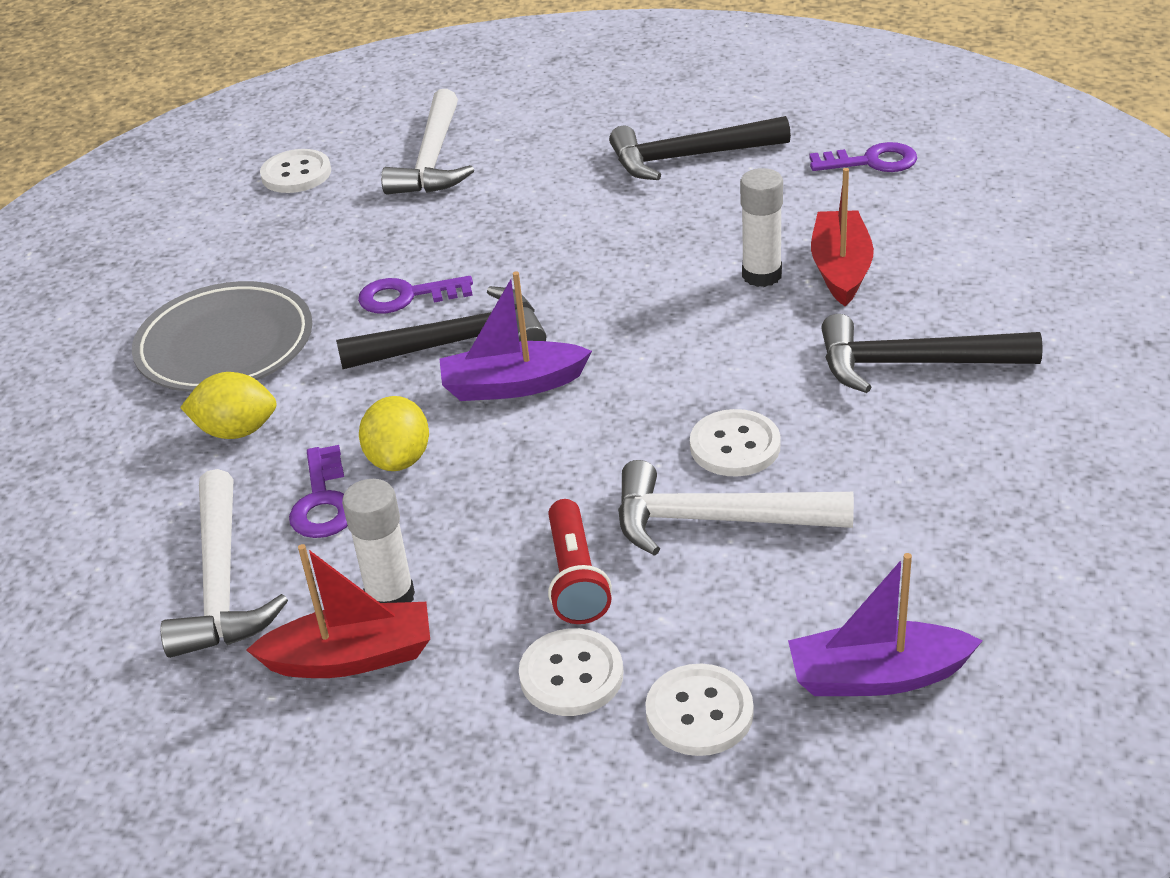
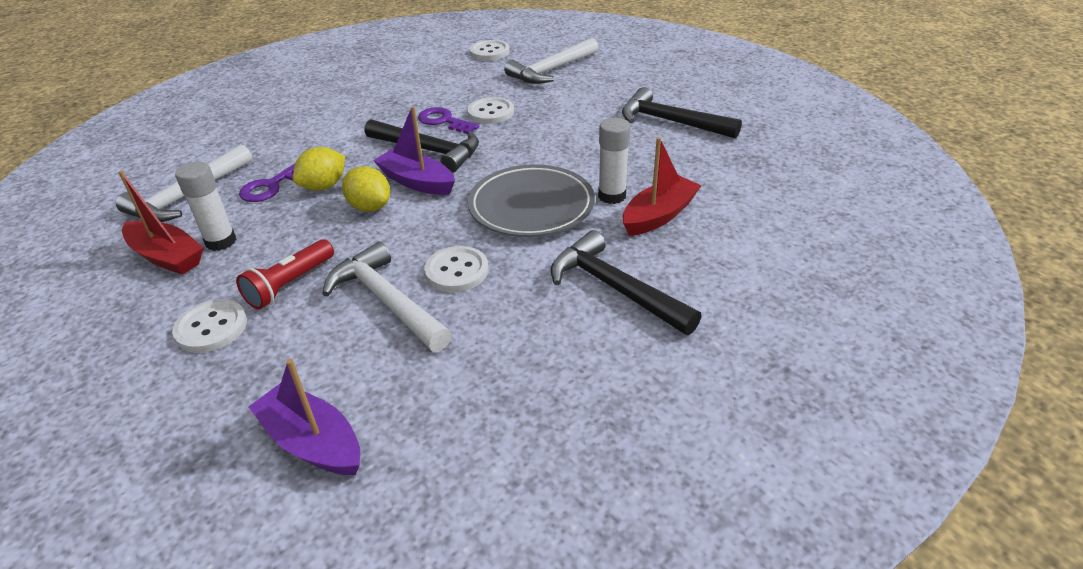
camera: 40 degrees right, 0 degrees up
grey plate [132,281,312,392] -> grey plate moved to [468,165,595,237]
yellow lemon [180,372,277,439] -> yellow lemon moved to [342,166,390,212]
white button [645,664,754,756] -> white button moved to [467,97,514,124]
purple key [809,142,917,172] -> none

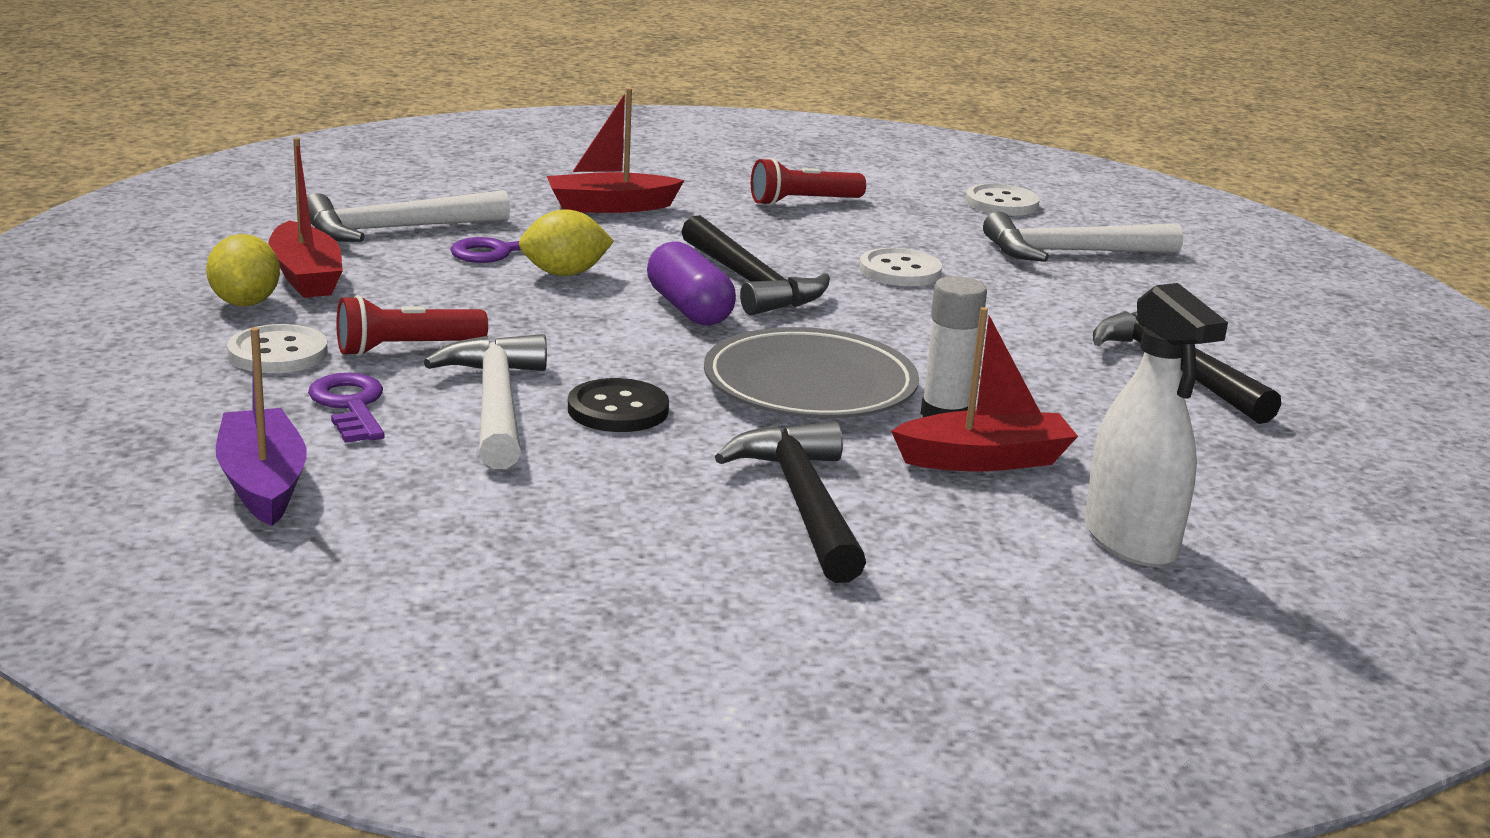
camera: 30 degrees right, 15 degrees down
white glue stick [175,162,237,251] -> none
yellow lemon [342,166,390,212] -> yellow lemon moved to [206,234,280,307]
purple boat [373,106,455,195] -> purple capsule [647,241,736,325]
purple key [418,107,479,134] -> purple key moved to [308,373,385,443]
white button [424,246,489,292] -> black button [568,378,669,432]
none -> red boat [547,88,684,213]
none -> red flashlight [751,158,866,206]
none -> white spray bottle [1085,283,1228,567]

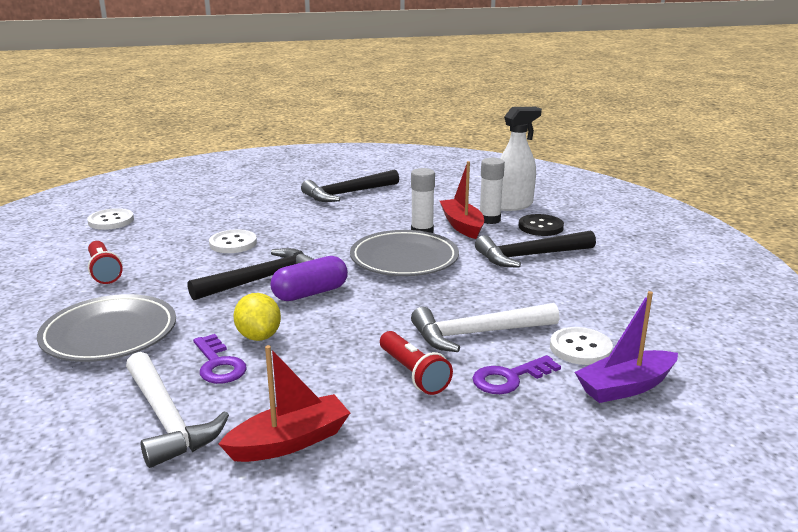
camera: 95 degrees left, 0 degrees up
yellow lemon [206,234,280,307] -> none
white button [227,324,328,373] -> white button moved to [550,327,613,365]
red boat [547,88,684,213] -> grey plate [37,294,176,362]
black button [568,378,669,432] -> black button moved to [519,214,564,236]
white hammer [983,212,1183,262] -> none
none -> white glue stick [480,158,505,224]

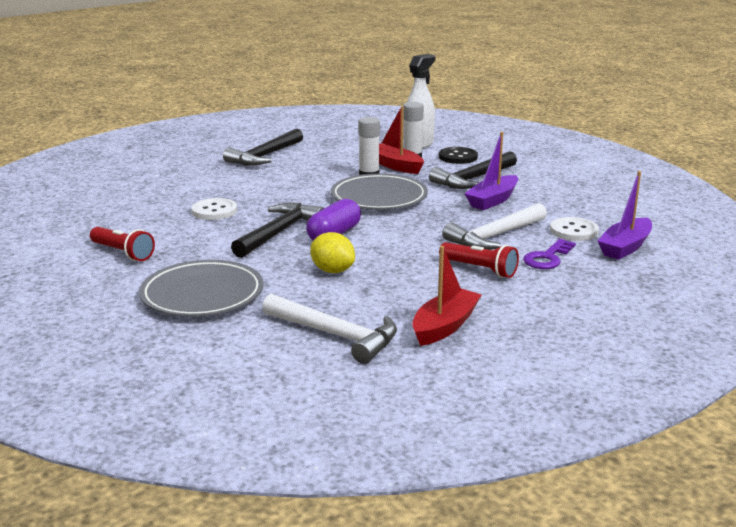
camera: 25 degrees left, 0 degrees up
white button [87,208,134,230] -> none
purple key [193,334,247,384] -> none
none -> purple boat [464,132,518,210]

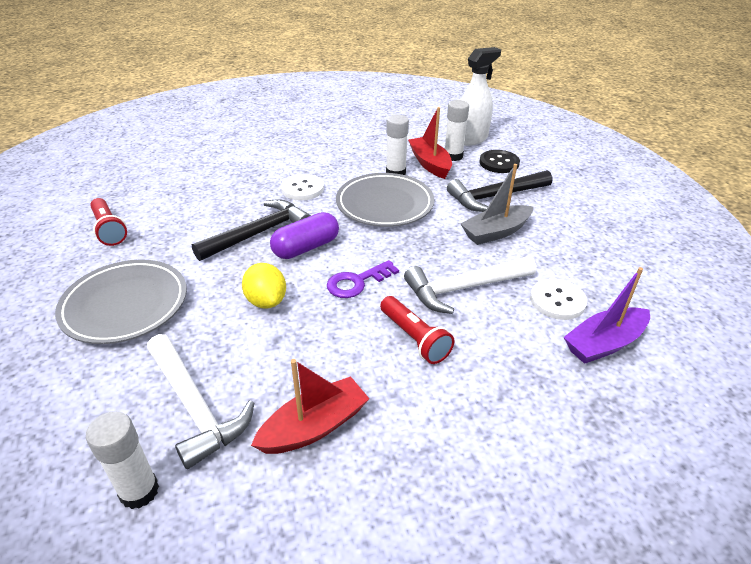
camera: 20 degrees right, 15 degrees up
white button [191,198,237,220] -> white button moved to [281,174,324,200]
black hammer [223,129,303,166] -> none
purple boat [464,132,518,210] -> grey boat [461,164,534,245]
purple key [523,239,576,269] -> purple key moved to [327,260,399,298]
none -> white glue stick [86,411,159,509]

